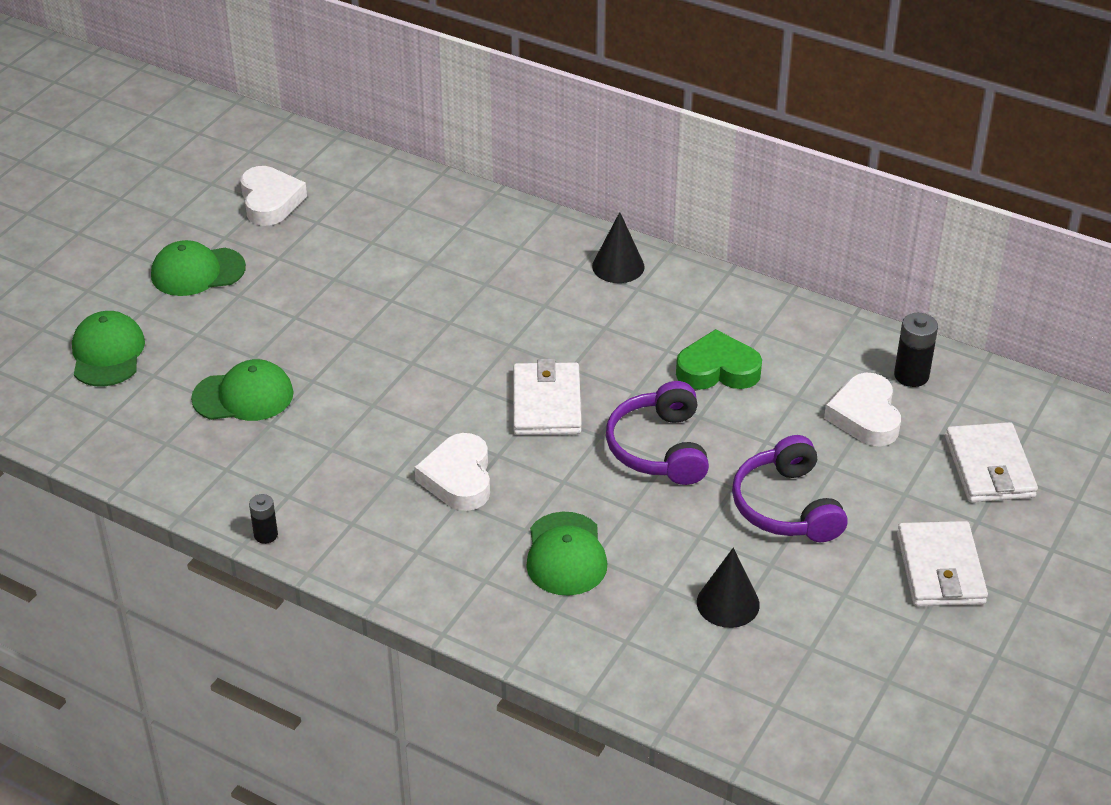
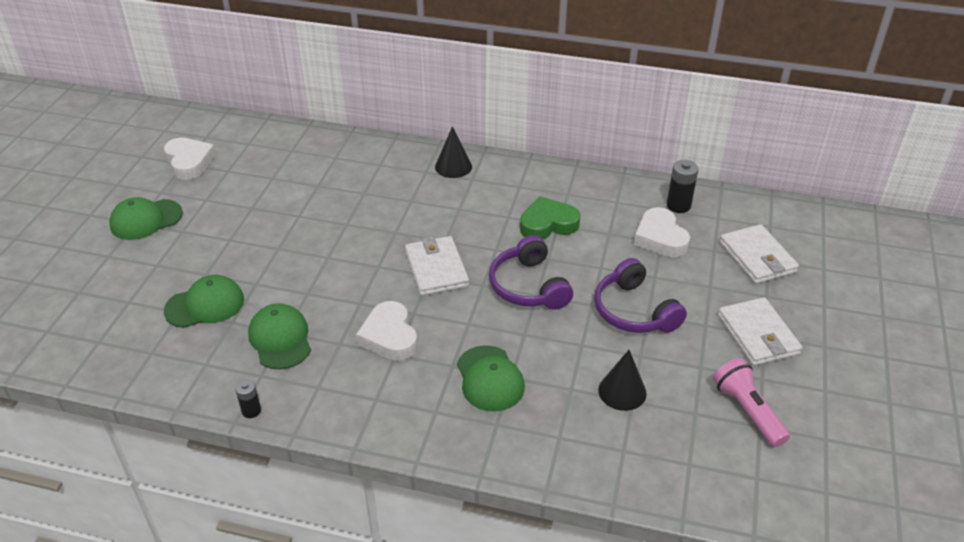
camera: 15 degrees left, 0 degrees up
green cap [72,311,145,387] -> green cap moved to [248,304,311,369]
none -> pink flashlight [713,358,790,447]

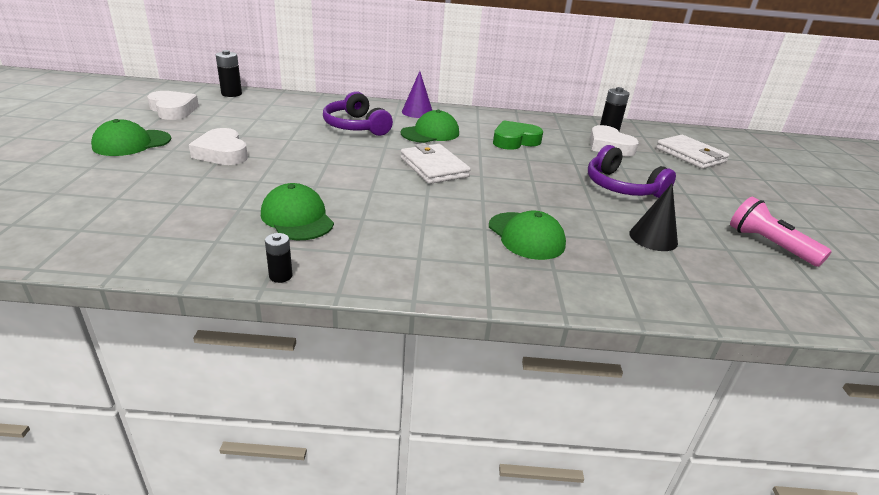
camera: 15 degrees left, 10 degrees down
green cap [164,275,244,328] -> green cap moved to [400,110,459,143]
white heart [356,301,417,361] -> white heart moved to [189,128,248,165]
black cone [435,126,472,178] -> purple cone [402,71,433,118]
purple headphones [489,235,573,310] -> purple headphones moved to [323,91,393,136]
white wallet [718,297,802,366] -> none
none -> black battery [216,50,242,97]

